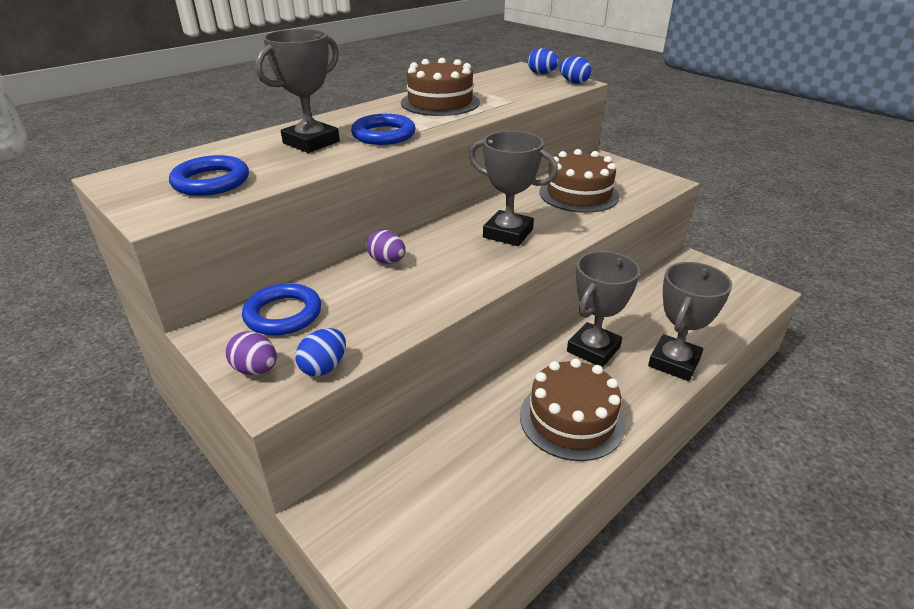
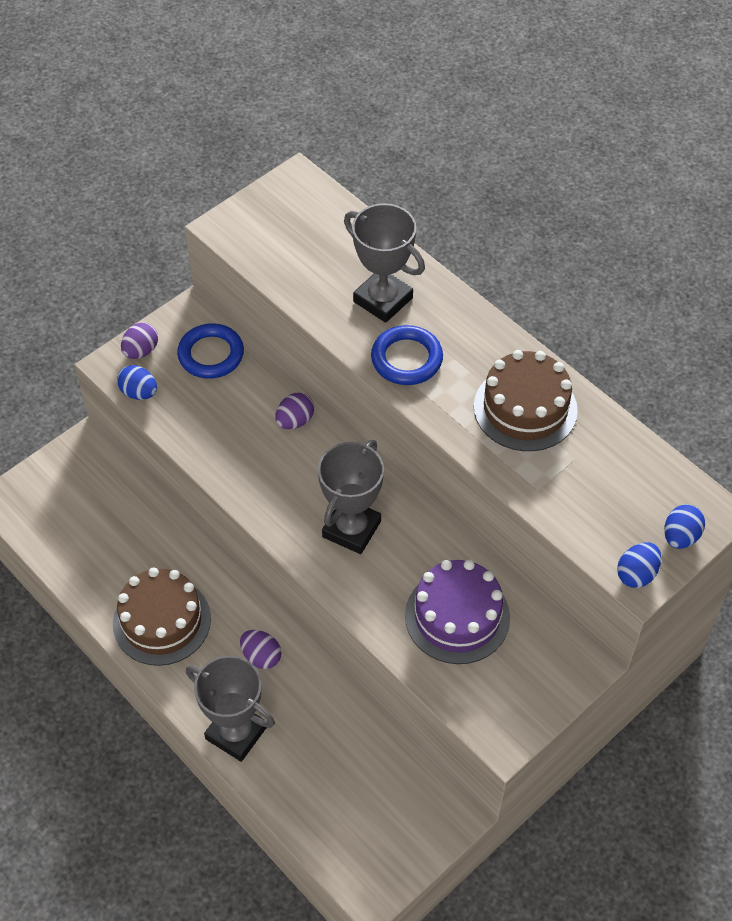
camera: 90 degrees right, 20 degrees up
blue ring [169,155,249,196] -> none
brown cake [540,149,620,213] -> purple cake [405,560,510,664]
grey trophy [567,251,640,367] -> purple egg [240,630,281,669]

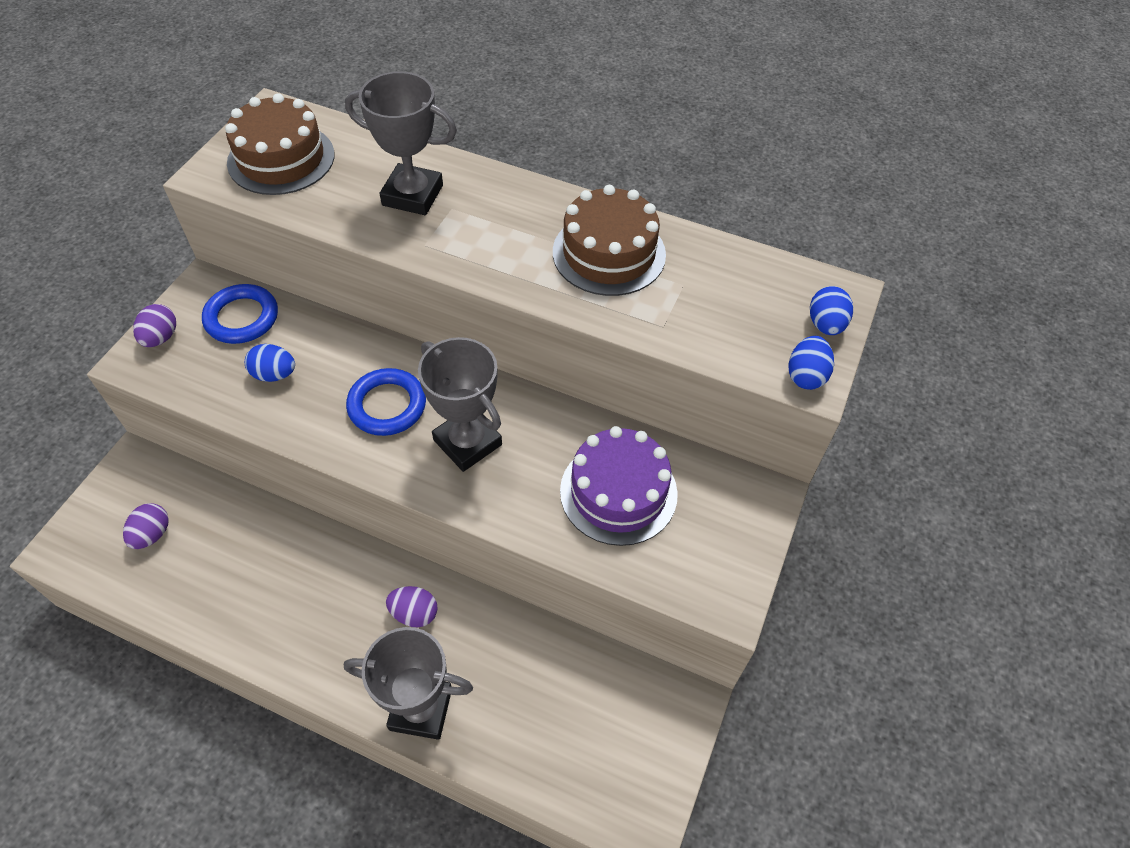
camera: 25 degrees left, 0 degrees up
brown cake [113,567,211,666] -> brown cake moved to [225,93,334,195]
blue egg [117,365,157,400] -> blue egg moved to [245,344,295,382]
purple egg [275,393,314,429] -> purple egg moved to [123,503,169,549]
grey trophy [318,440,384,554] -> grey trophy turned 45 degrees counterclockwise [418,337,502,472]
blue ring [371,325,443,385] -> blue ring moved to [346,368,426,436]

